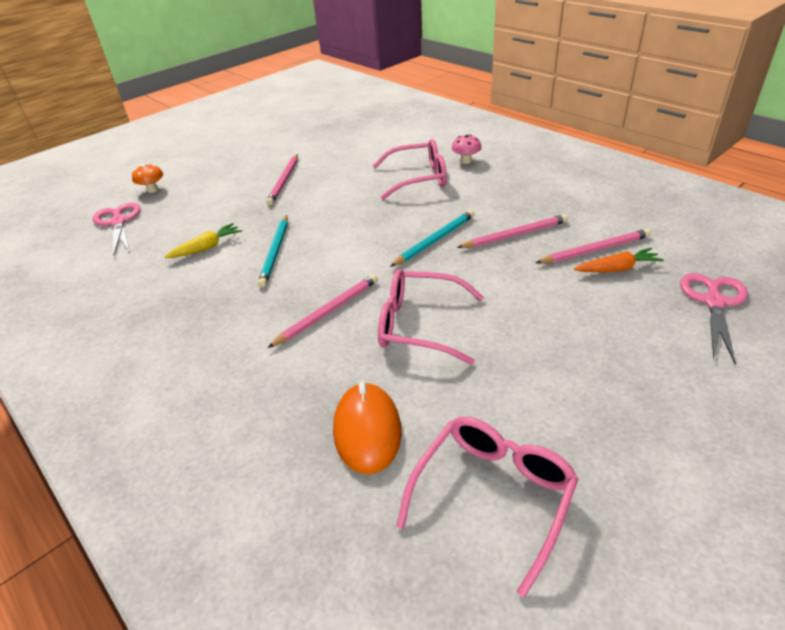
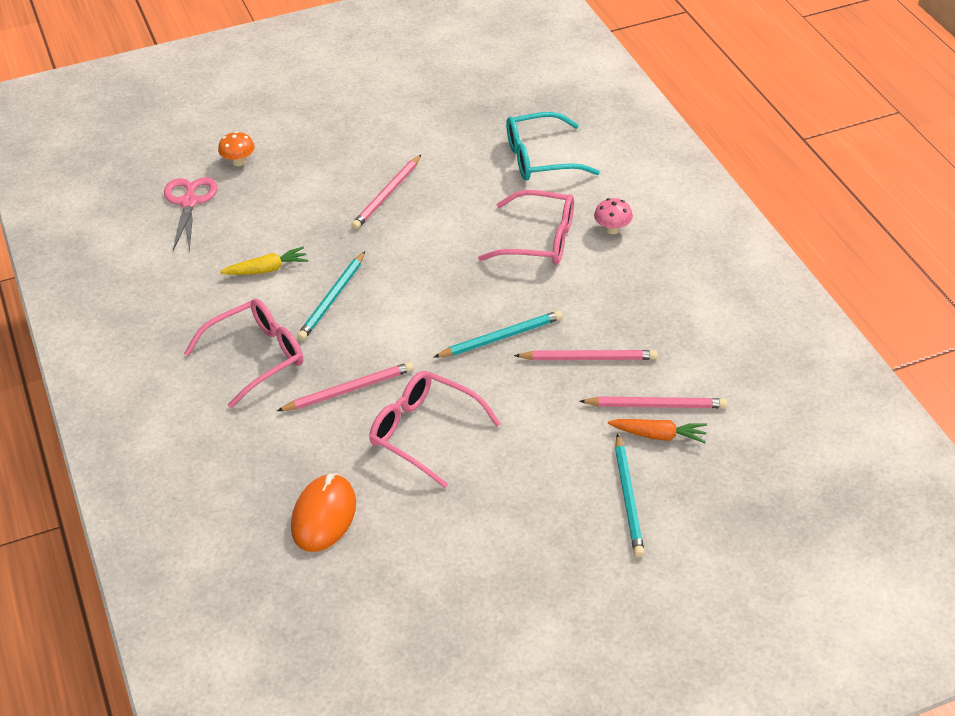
camera: 20 degrees right, 5 degrees up
pink glasses [397,416,578,598] -> pink glasses moved to [184,299,303,408]
pink scissors [680,273,748,365] -> none
none -> turquoise glasses [506,112,600,181]
none -> turquoise pencil [615,434,645,557]

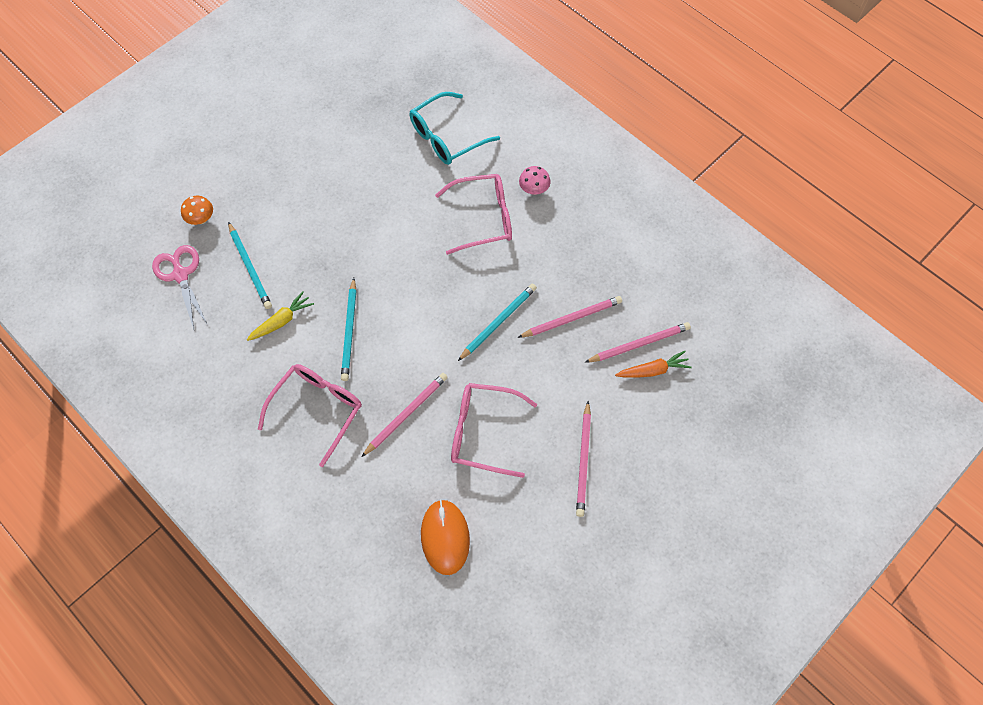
camera: 25 degrees left, 20 degrees up
pink pencil [351,155,421,229] -> pink pencil moved to [576,401,591,517]
turquoise pencil [615,434,645,557] -> turquoise pencil moved to [228,222,272,309]

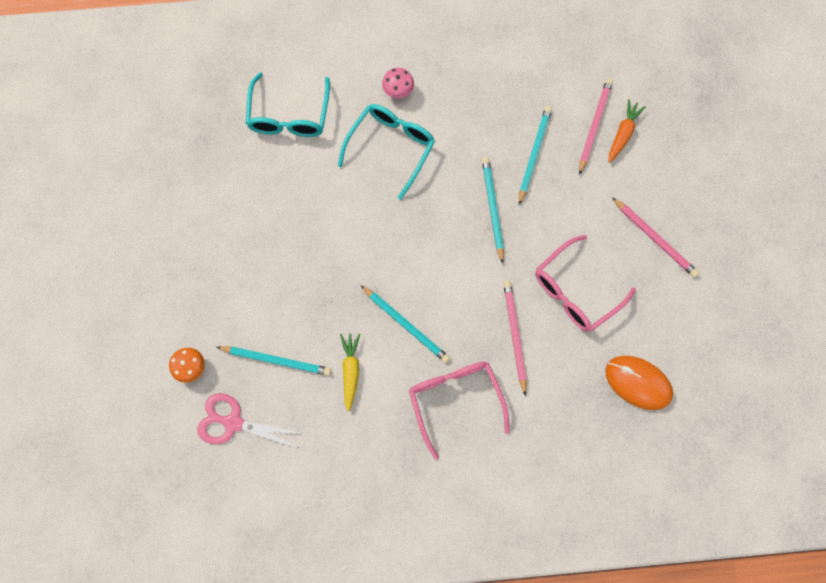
camera: 50 degrees left, 10 degrees up
pink glasses [435,174,512,255] -> turquoise glasses [338,104,435,200]
pink pencil [517,296,622,338] -> turquoise pencil [519,106,552,205]

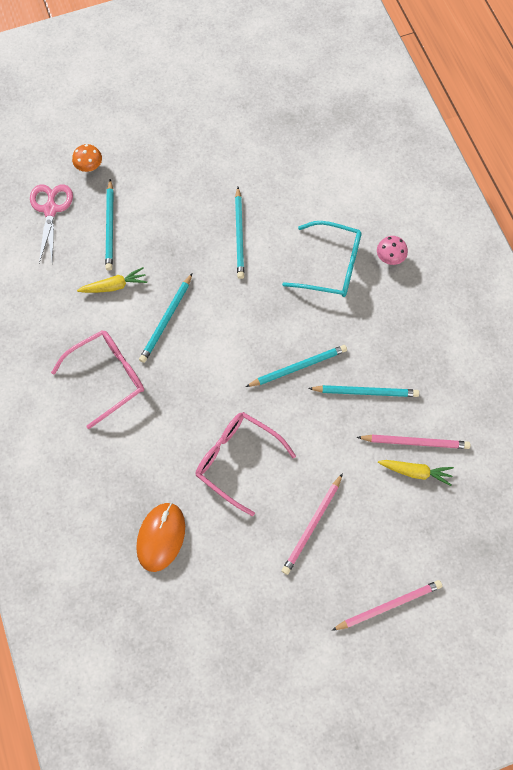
camera: 75 degrees right, 5 degrees down
turquoise glasses [246,73,330,137] -> none
pink pencil [503,281,527,396] -> pink pencil moved to [332,580,442,631]
orange carrot [608,99,646,163] -> yellow carrot [378,460,454,486]
none -> turquoise pencil [235,187,244,279]

